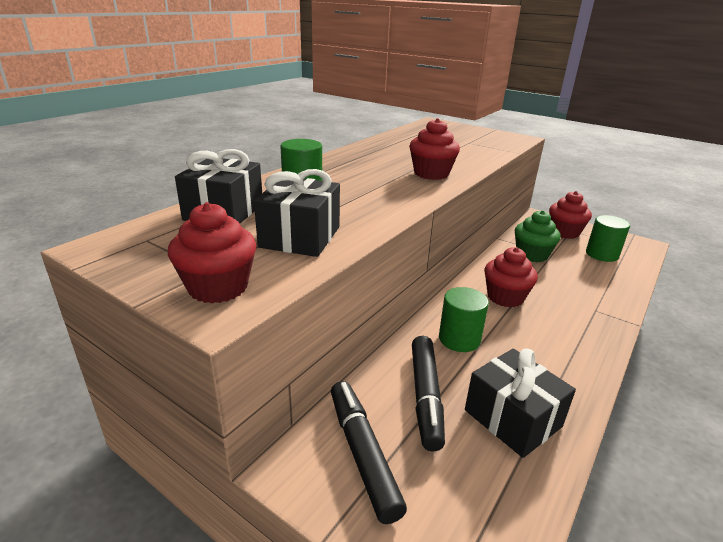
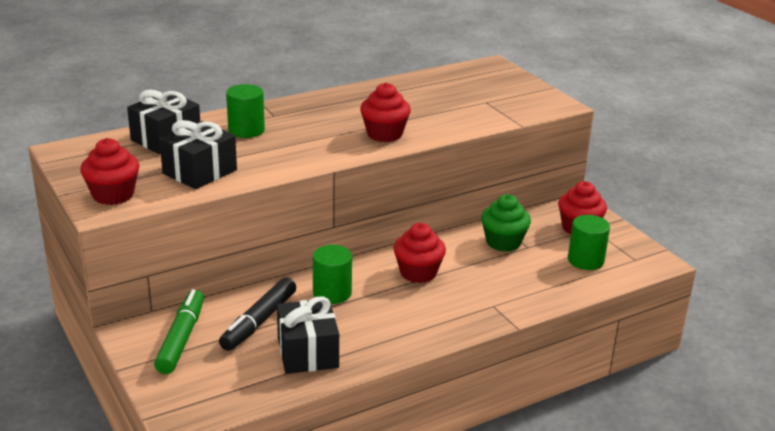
camera: 25 degrees right, 0 degrees up
black marker [331,381,407,524] -> green marker [154,289,204,374]

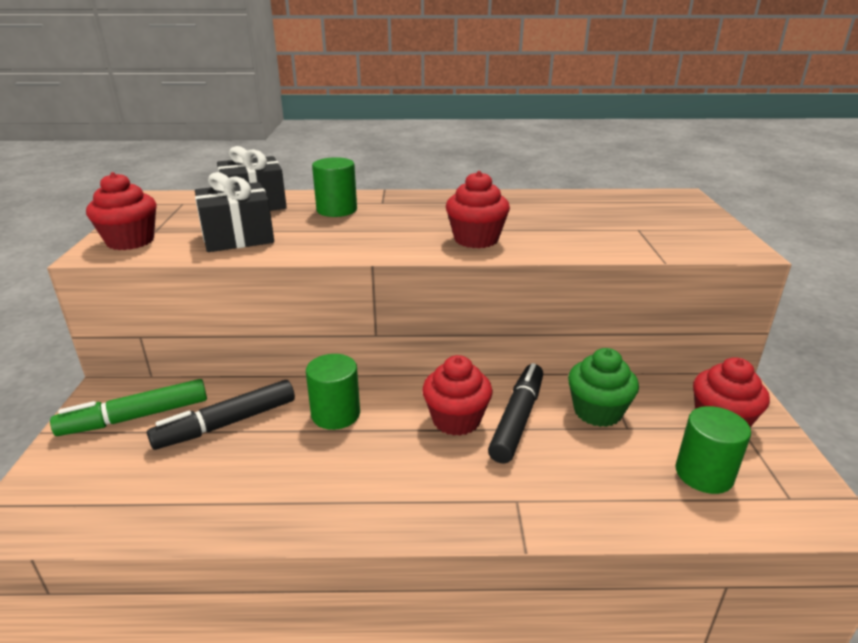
camera: 30 degrees right, 0 degrees up
green marker [154,289,204,374] -> green marker turned 150 degrees counterclockwise [50,379,207,436]
black gift [277,296,339,374] -> none
none -> black marker [488,363,543,464]

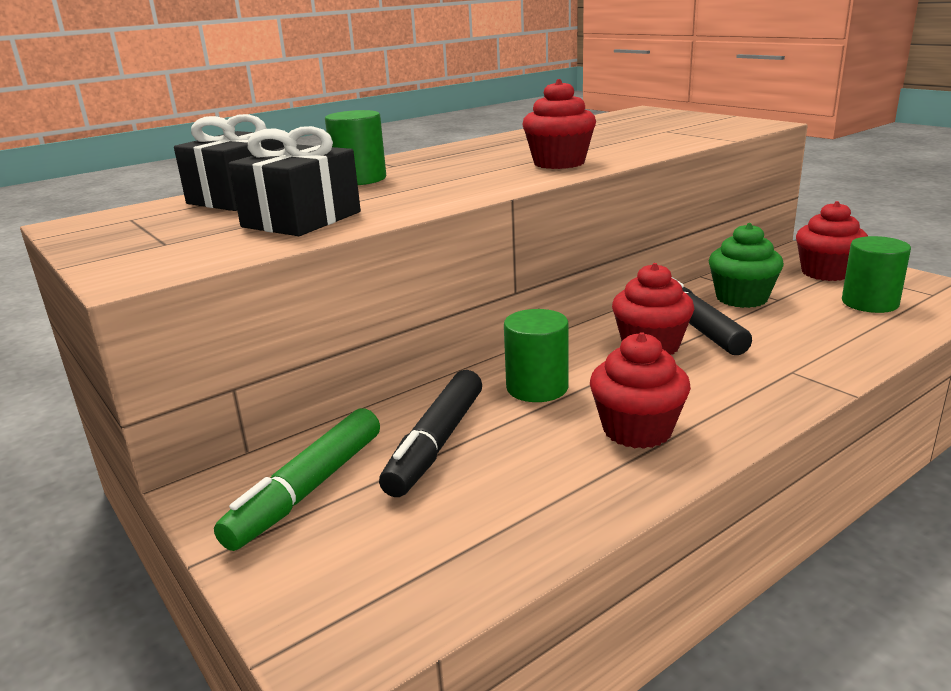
camera: 35 degrees left, 5 degrees down
red cupcake [86,172,157,250] -> red cupcake moved to [590,332,691,449]

